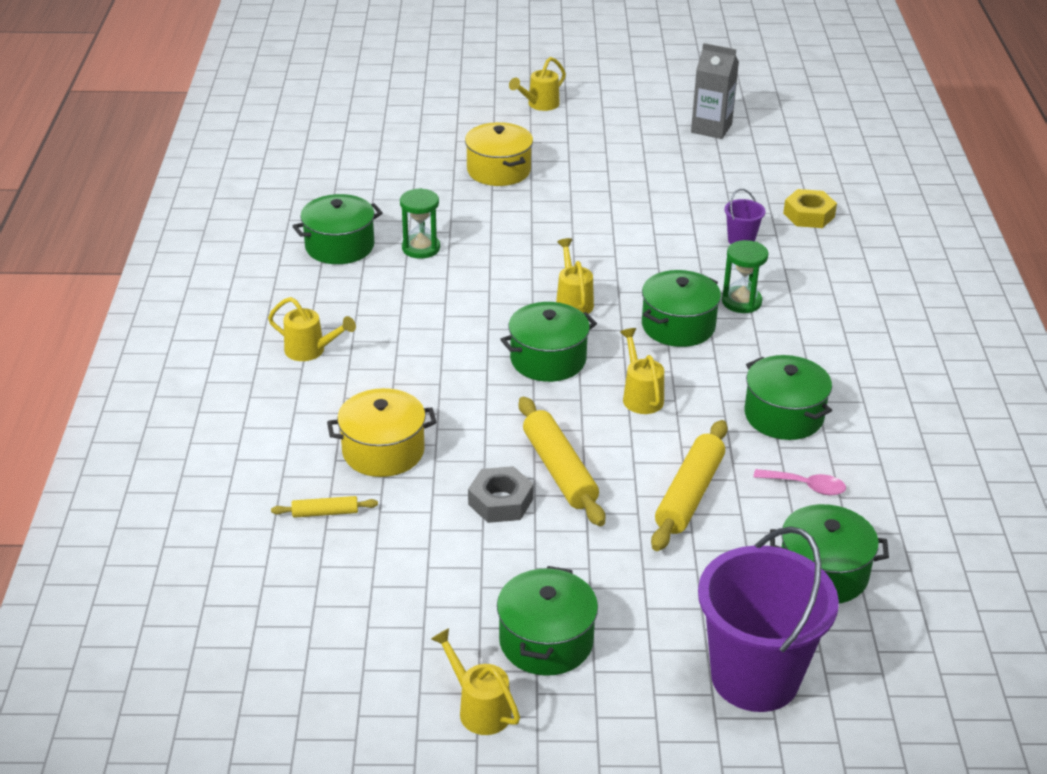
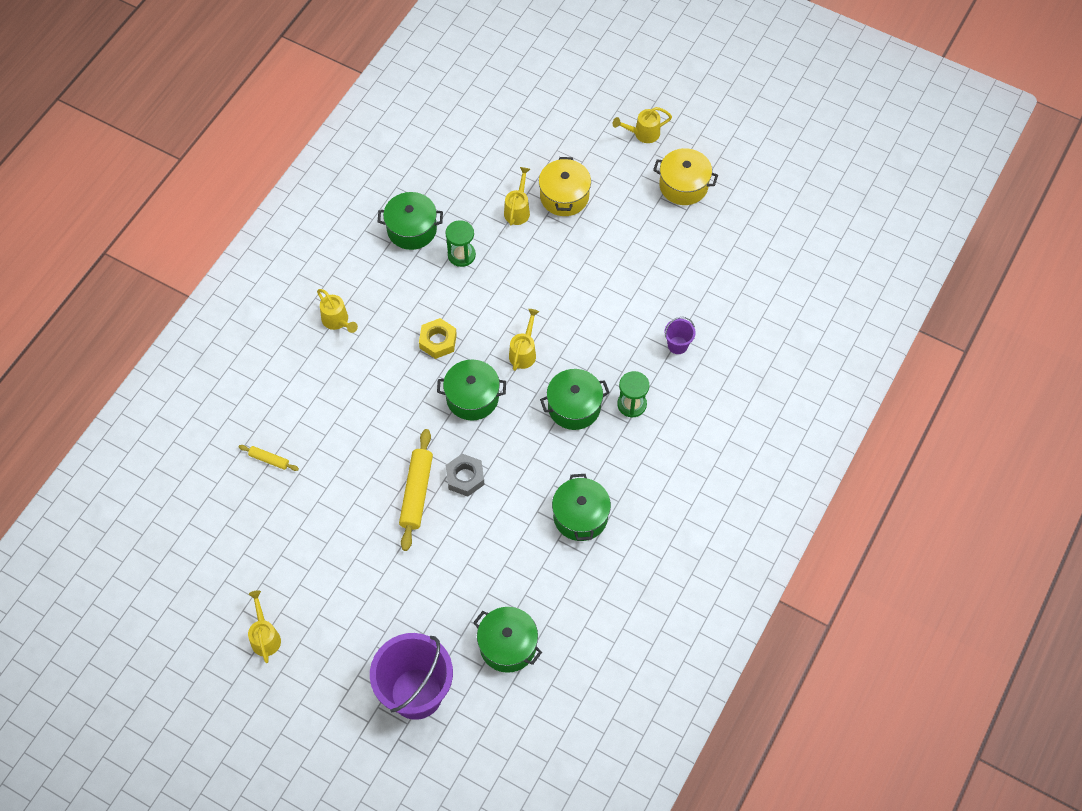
camera: 30 degrees right, 25 degrees up
yellow pot [327,388,436,477] -> yellow pot moved to [653,148,718,205]
grey nut [468,466,534,523] -> grey nut moved to [446,454,485,497]
green pot [497,566,598,676] -> none
yellow watering can [620,328,664,414] -> yellow watering can moved to [504,167,530,226]
yellow rolling pin [651,420,728,551] -> none
grey carton [691,43,739,139] -> none
pink spoon [753,469,846,495] -> none
yellow nut [783,189,837,228] -> yellow nut moved to [419,318,457,359]

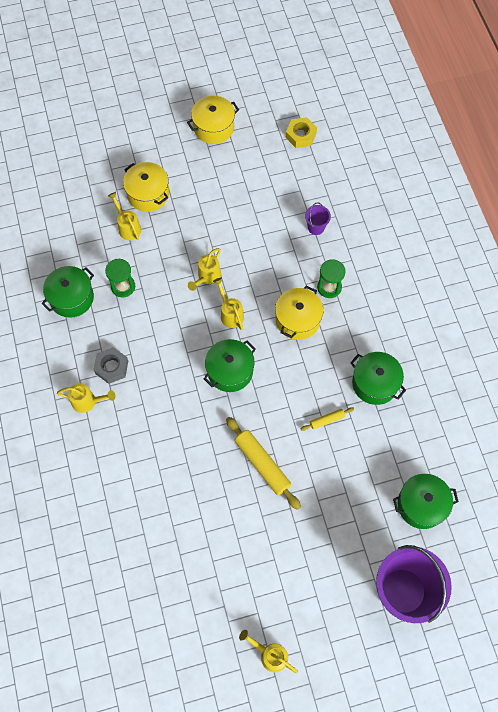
camera: 45 degrees left, 5 degrees up
yellow rolling pin [239,445,299,471] -> yellow rolling pin moved to [301,407,354,431]
yellow nut [419,318,457,359] -> yellow nut moved to [286,117,317,148]
grey nut [446,454,485,497] -> grey nut moved to [93,347,128,384]
green pot [540,369,610,430] -> yellow pot [275,286,323,340]
yellow watering can [613,107,672,143] -> yellow watering can moved to [188,248,221,291]

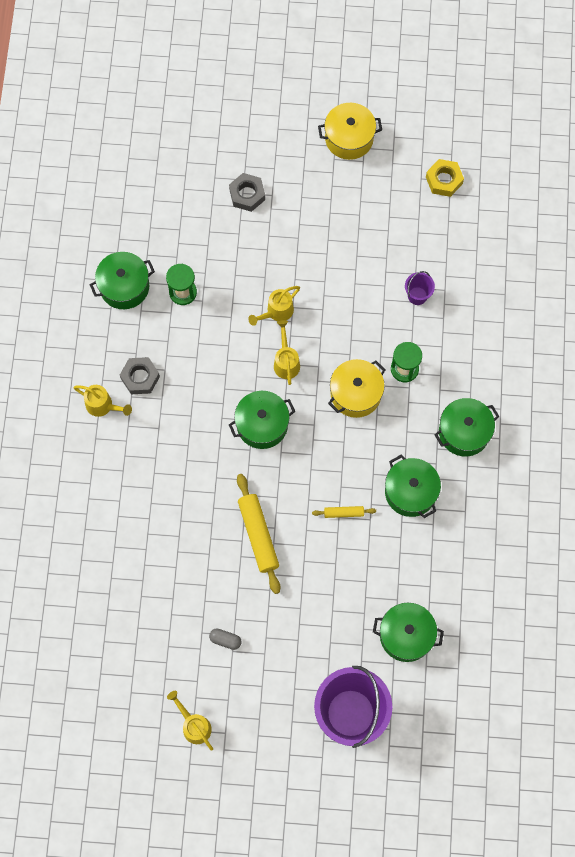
camera: 20 degrees right, 5 degrees up
yellow watering can [108,192,141,240] -> none
yellow pot [123,162,169,212] -> grey nut [229,173,265,212]
none -> grey capsule [209,629,242,650]
none -> green pot [435,398,500,456]

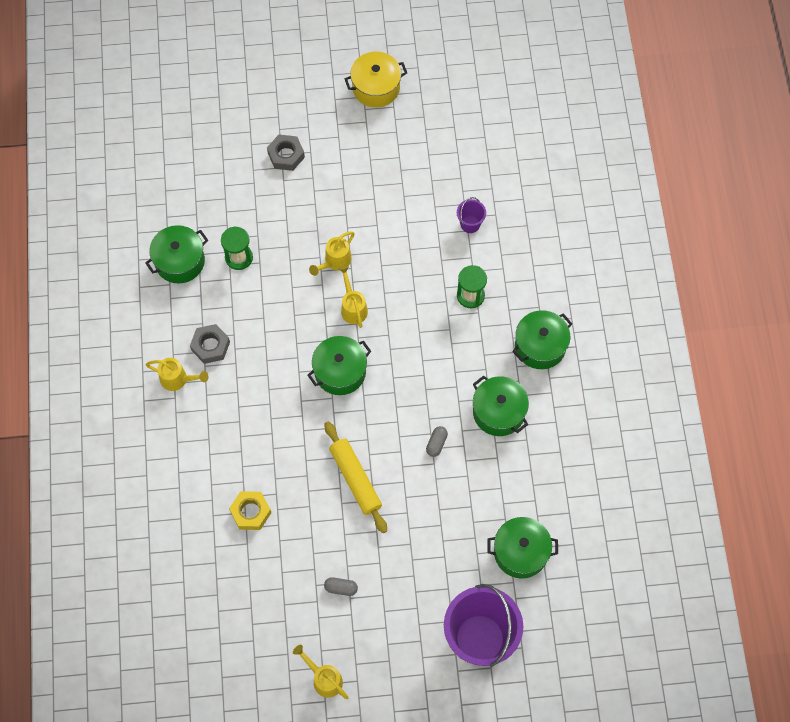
camera: 10 degrees left, 5 degrees down
yellow rolling pin [312,506,376,518] -> grey capsule [426,426,448,457]
yellow pot [328,359,385,418] -> none
yellow nut [426,159,464,197] -> yellow nut moved to [229,491,271,530]

